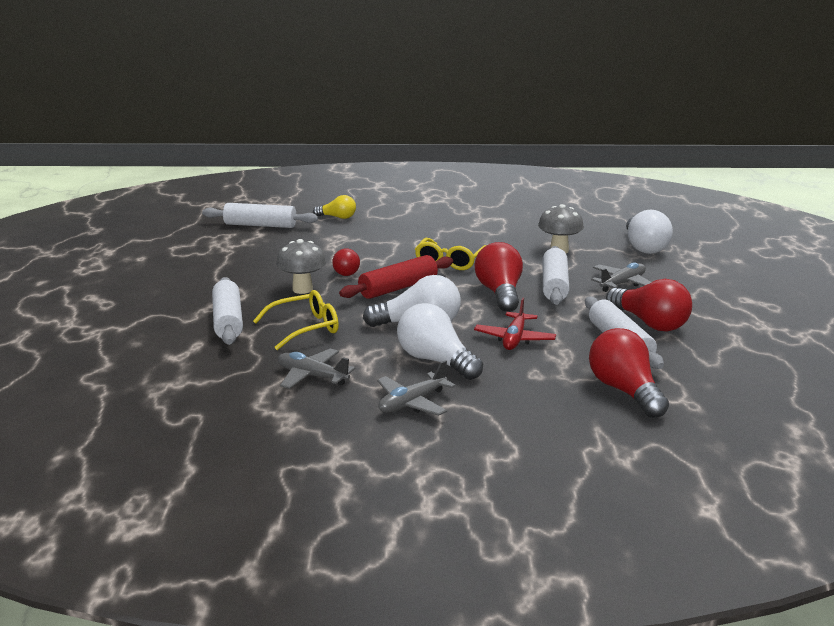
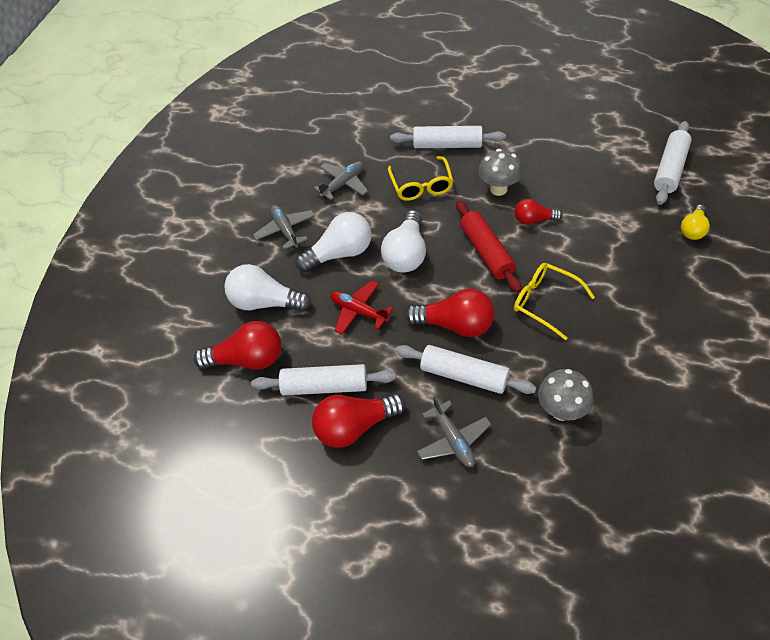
camera: 110 degrees right, 30 degrees up
white light bulb [626,210,673,254] -> white light bulb moved to [224,264,312,312]

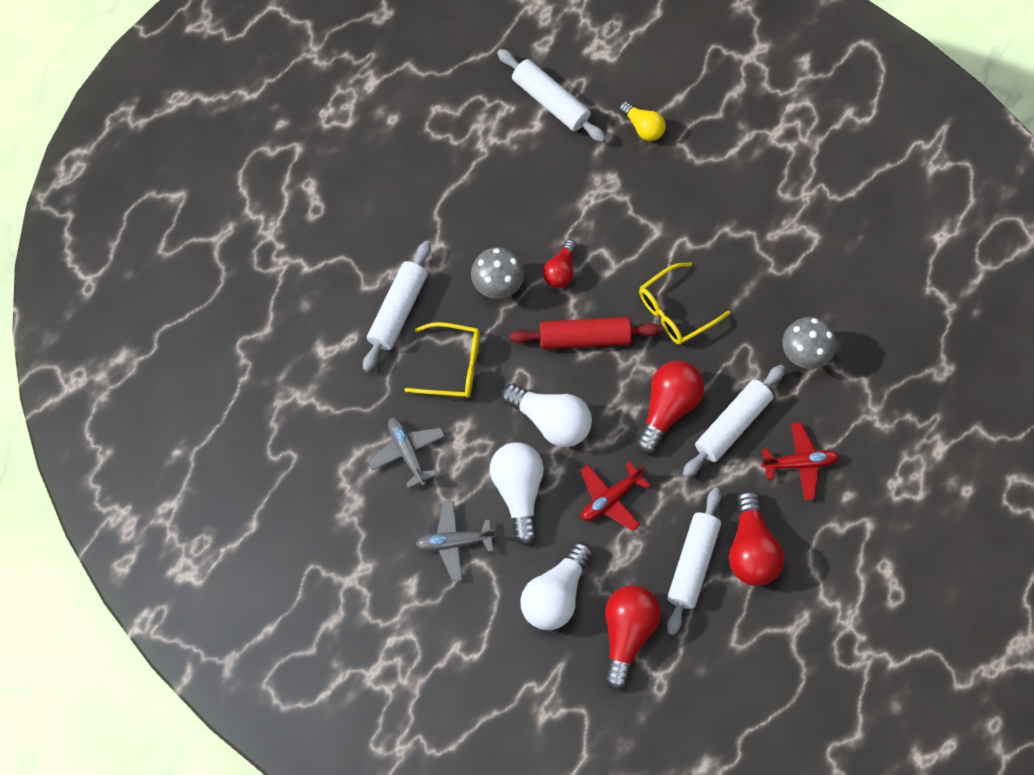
camera: 75 degrees left, 15 degrees up
grey plane [417,396,491,467] -> red plane [761,422,839,500]

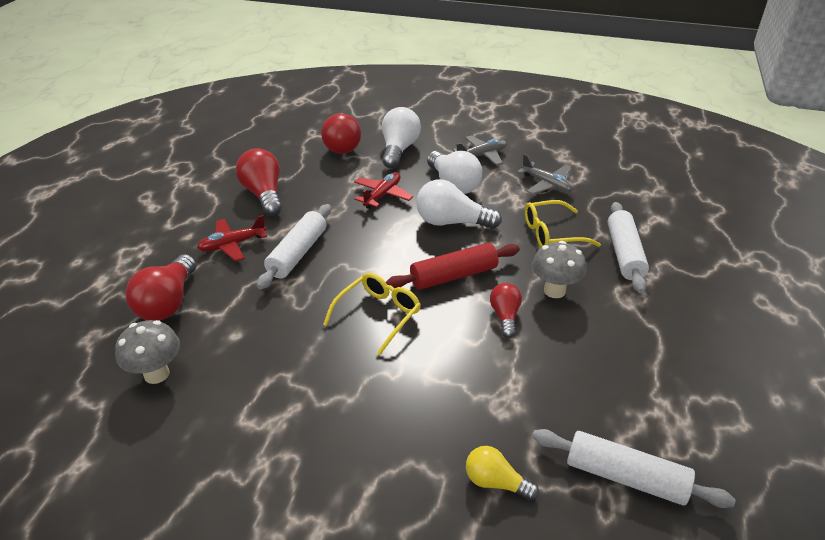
camera: 160 degrees right, 30 degrees down
red light bulb [636,361,704,454] -> red light bulb moved to [125,254,196,321]
white rolling pin [667,487,721,635] -> none
grey mushroom [783,317,837,369] -> grey mushroom moved to [115,320,180,384]

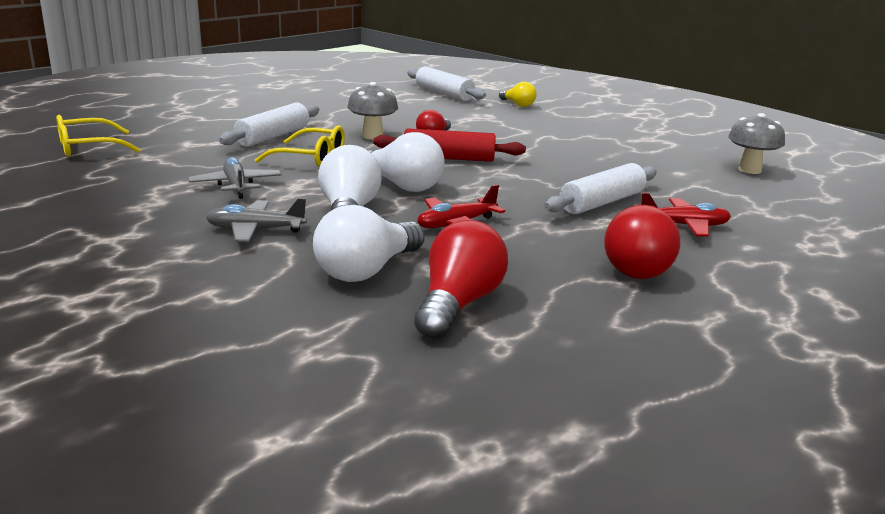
camera: 155 degrees left, 15 degrees down
red light bulb [125,254,196,321] -> none
yellow glasses [323,273,421,355] -> yellow glasses moved to [56,115,141,157]

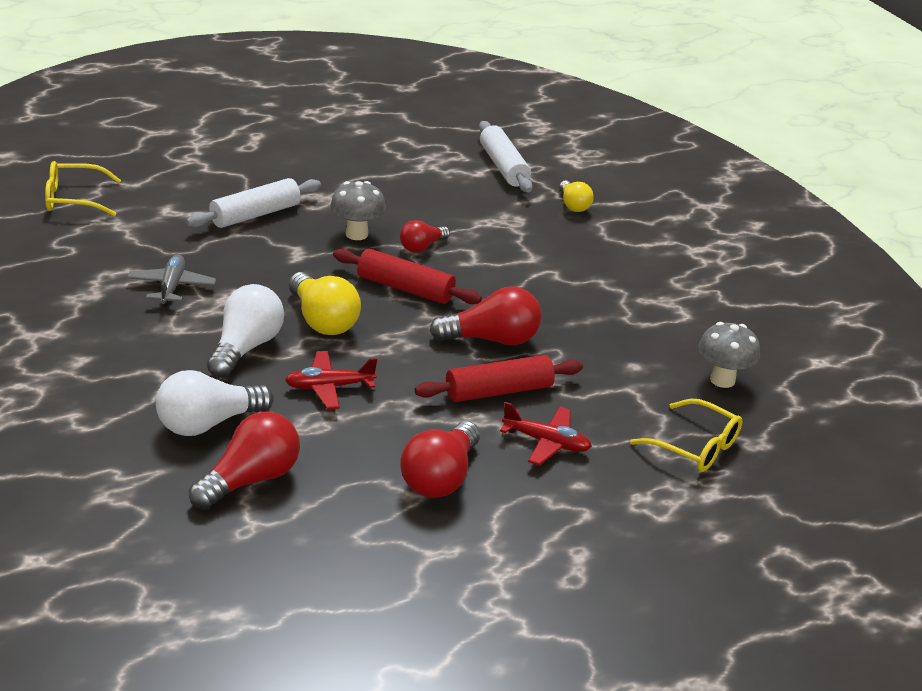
camera: 20 degrees right, 10 degrees up
grey plane [206,198,307,242] -> none
yellow glasses [255,125,345,167] -> yellow glasses moved to [630,399,743,472]
white light bulb [369,132,445,192] -> yellow light bulb [289,272,361,335]
white rolling pin [544,163,657,214] -> red rolling pin [415,355,583,402]
none -> red light bulb [430,286,541,345]

